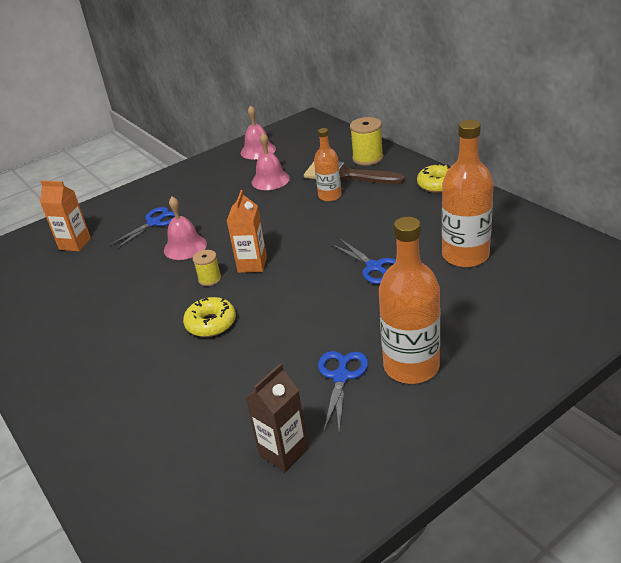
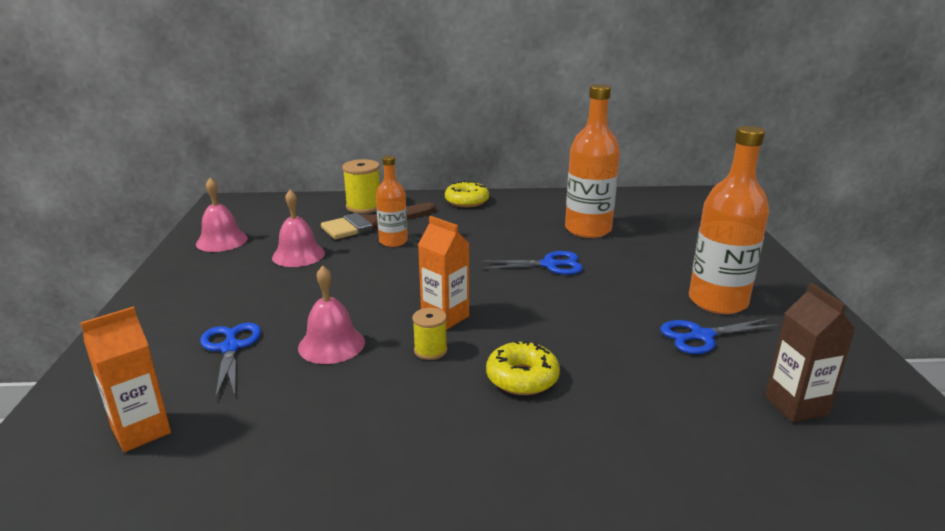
camera: 60 degrees left, 10 degrees down
blue scissors [318,351,368,431] -> blue scissors turned 60 degrees counterclockwise [660,318,778,354]

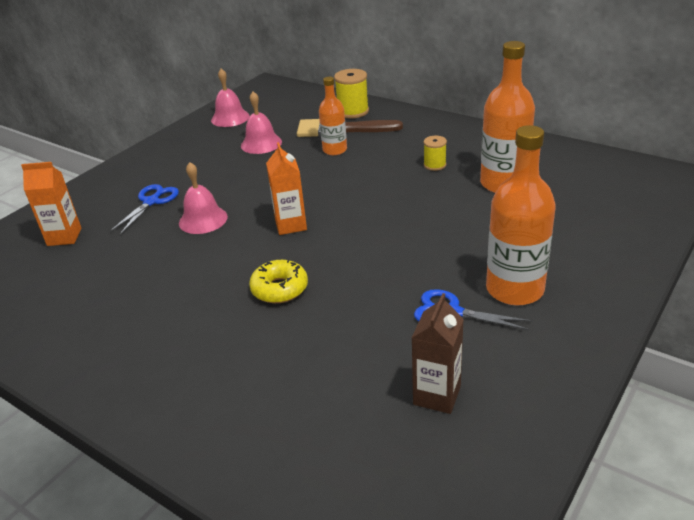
camera: 40 degrees right, 10 degrees up
yellow spool [412,308,447,360] -> yellow spool moved to [424,136,447,171]
yellow donut [445,181,489,207] -> none
blue scissors [481,251,583,275] -> none

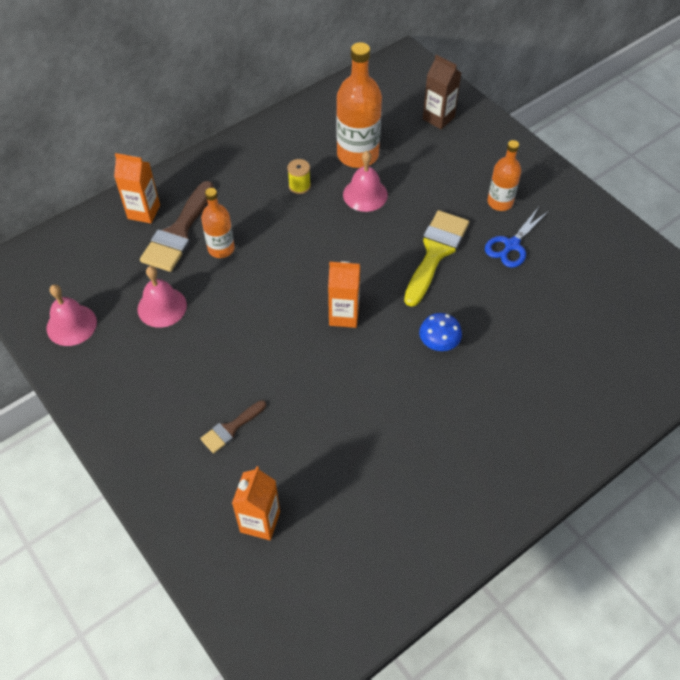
camera: 75 degrees left, 20 degrees up
blue scissors [109,184,179,235] -> brown brush [200,400,266,454]
pink bell [179,162,228,234] -> pink bell moved to [343,151,388,212]
yellow donut [249,259,308,303] -> blue mushroom [419,313,462,351]
yellow spool [334,69,369,119] -> orange carton [114,153,160,223]
brown carton [412,293,464,414] -> brown carton moved to [423,54,461,129]
orange bottle [486,125,556,305] -> orange bottle [487,140,521,211], size x0.59
none -> yellow brush [404,210,469,307]

